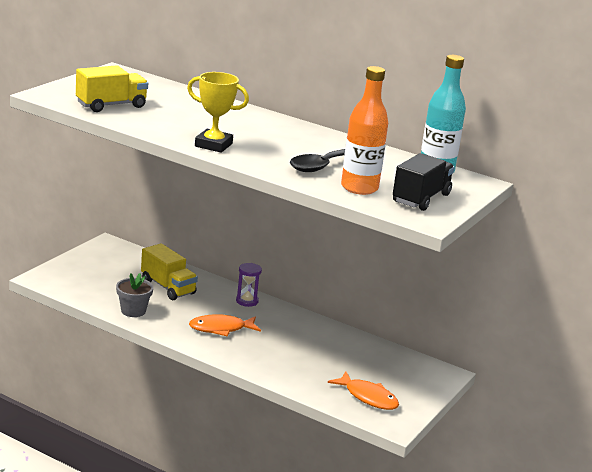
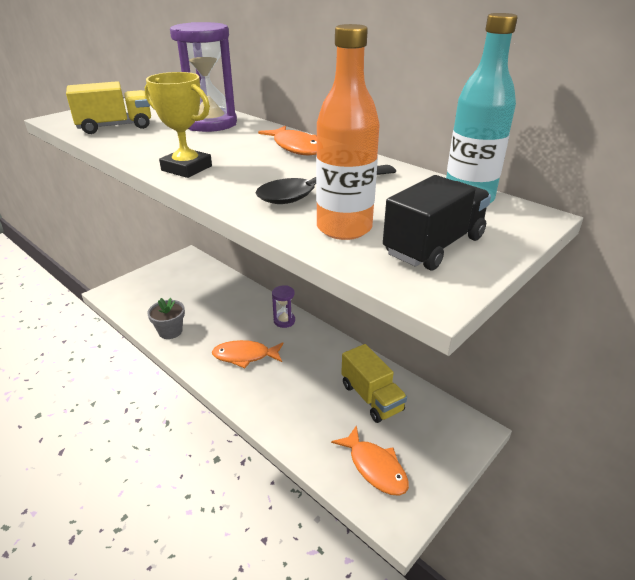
camera: 15 degrees right, 10 degrees up
yellow truck [141,243,198,300] -> yellow truck moved to [341,344,407,423]
none -> purple hourglass [170,22,237,132]
none -> orange fish [258,126,317,155]

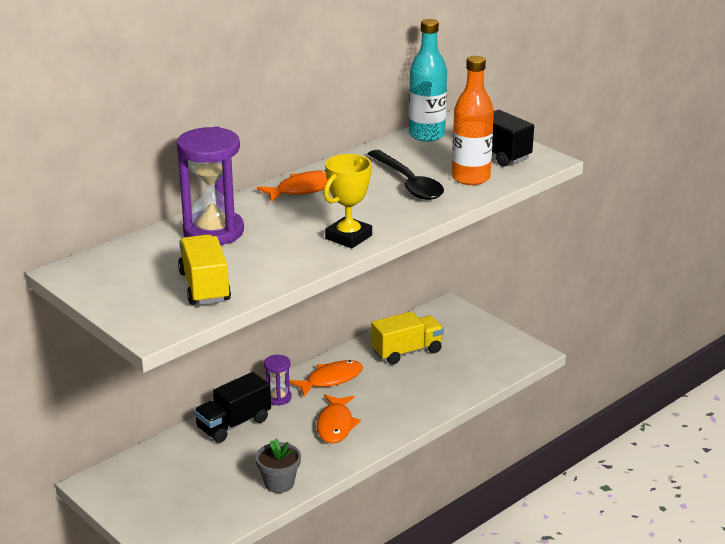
camera: 85 degrees left, 5 degrees down
orange fish [331,425,409,496] -> orange fish moved to [289,360,363,396]
none -> black truck [194,372,271,443]

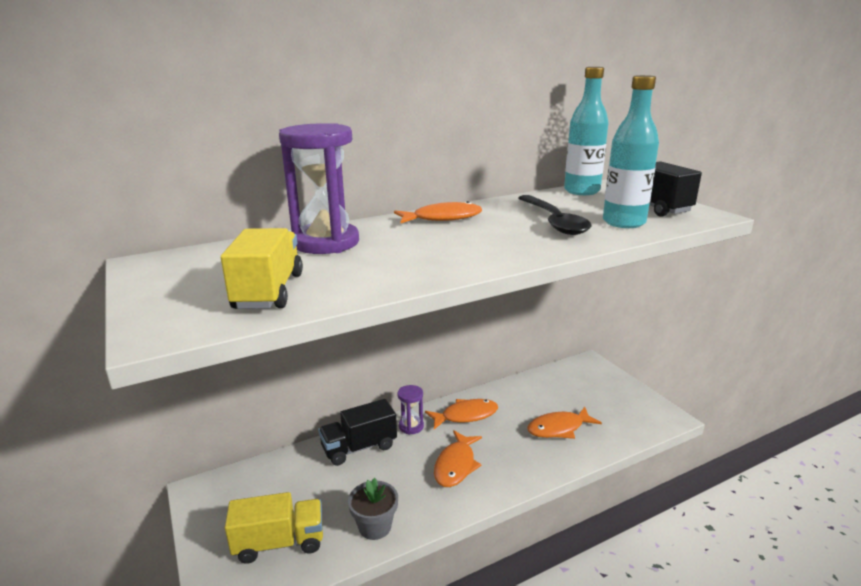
camera: 15 degrees right, 5 degrees down
yellow trophy [324,154,372,248] -> none
yellow truck [371,311,444,365] -> yellow truck moved to [225,492,323,564]
orange bottle [452,56,494,185] -> turquoise bottle [603,75,659,228]
none -> orange fish [527,407,602,439]

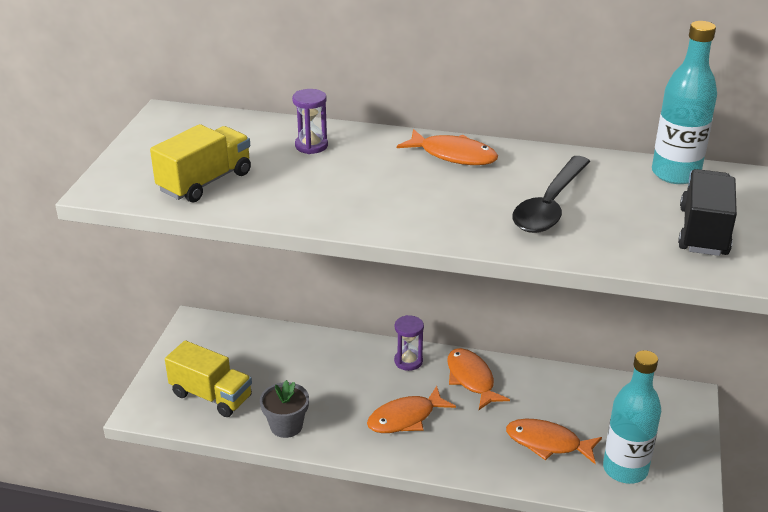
camera: 40 degrees right, 10 degrees up
purple hourglass [279,123,359,254] -> purple hourglass [292,89,328,154], size x0.49
black truck [318,399,397,466] -> none
orange fish [425,399,498,429] -> orange fish turned 135 degrees counterclockwise [447,348,510,410]
turquoise bottle [603,75,659,228] -> turquoise bottle moved to [603,350,661,484]

